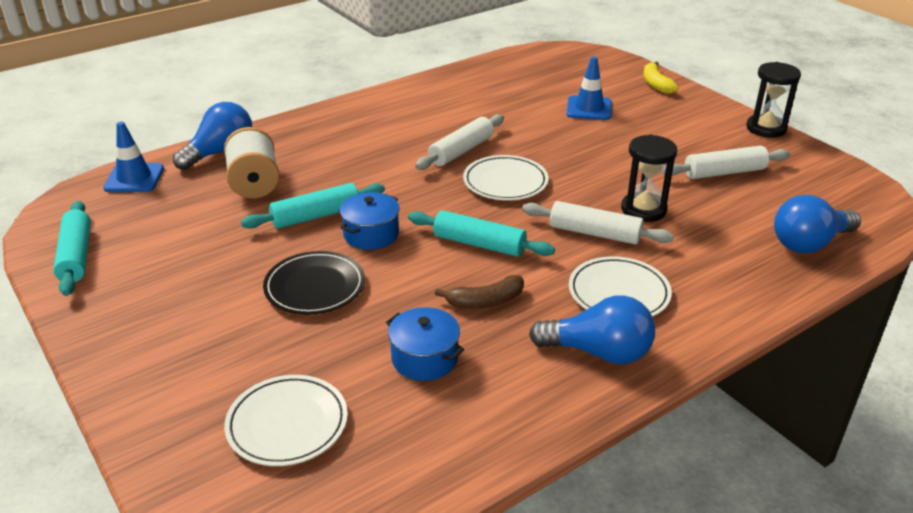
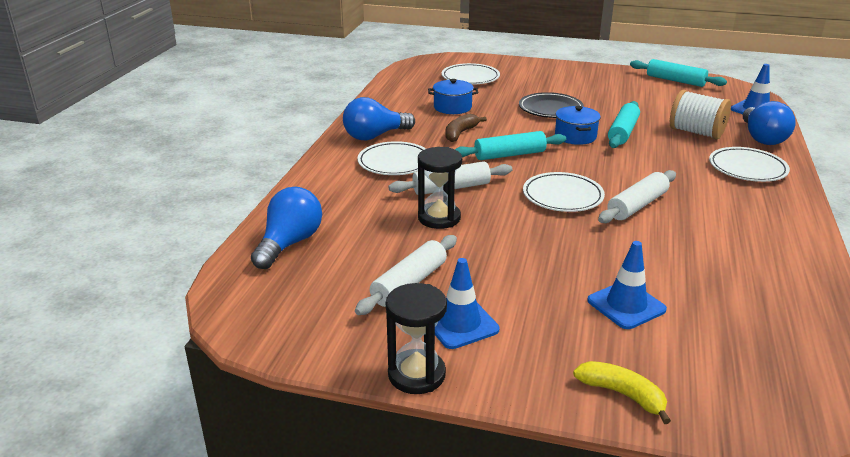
camera: 140 degrees right, 5 degrees down
white rolling pin [415,114,504,170] -> white rolling pin turned 45 degrees clockwise [598,170,676,223]
none -> blue traffic cone [435,258,499,349]
none -> white plate [709,147,790,182]

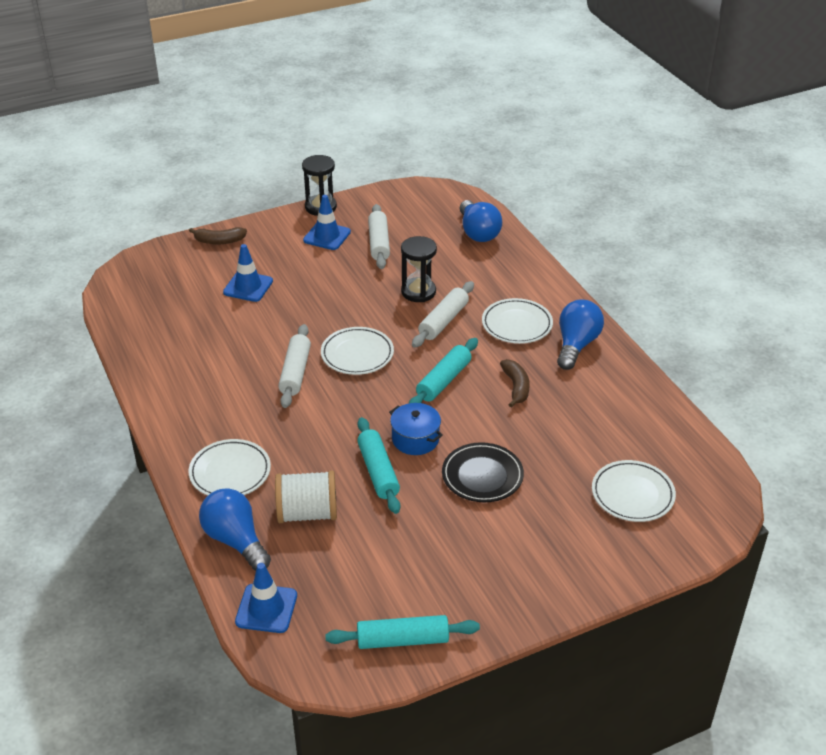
camera: 140 degrees right, 10 degrees up
blue pot [428,79,478,114] -> none
yellow banana [573,361,671,424] -> brown banana [189,227,247,244]

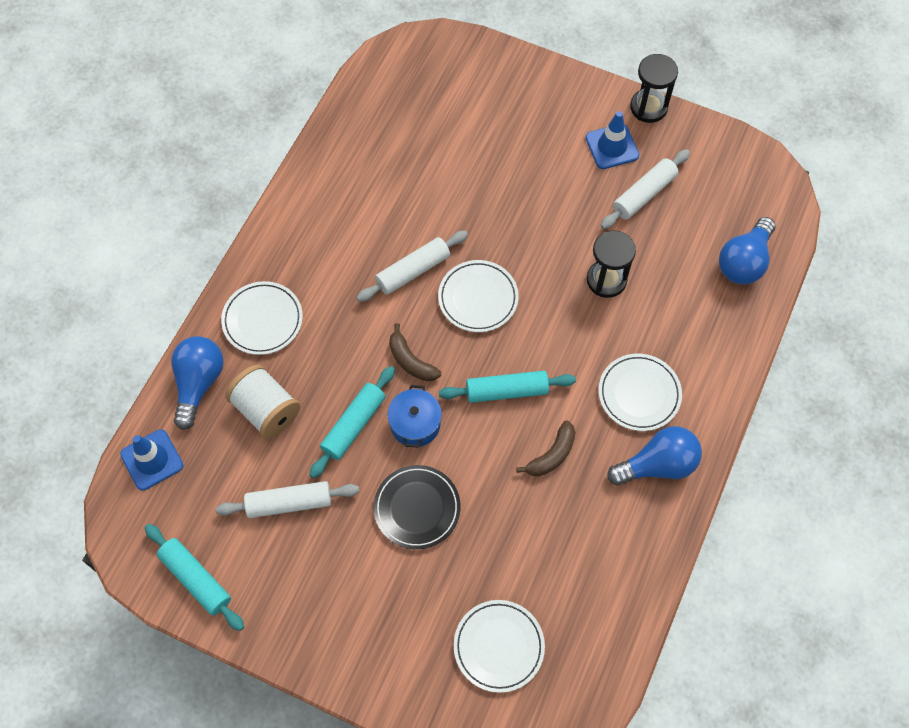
camera: 50 degrees right, 25 degrees up
brown banana [189,227,247,244] -> brown banana moved to [389,323,441,381]
blue traffic cone [223,244,273,302] -> none
white rolling pin [412,281,474,348] -> white rolling pin moved to [216,481,359,518]

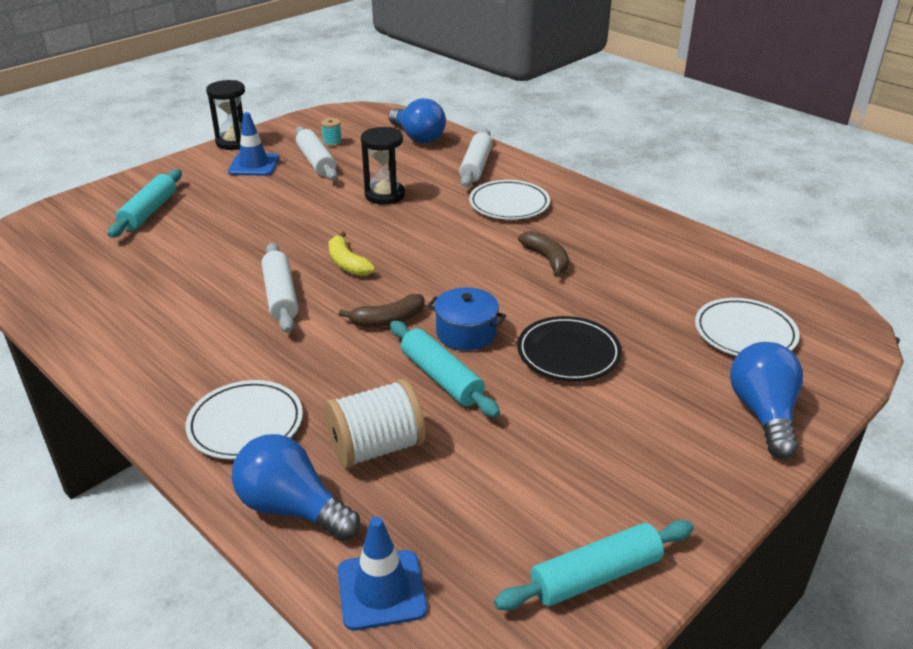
camera: 70 degrees left, 30 degrees down
white rolling pin [216,481,359,518] -> white rolling pin moved to [459,129,493,187]
white plate [438,260,519,332] -> yellow banana [329,232,375,276]
turquoise rolling pin [439,371,576,403] -> turquoise rolling pin moved to [108,169,182,238]
blue light bulb [607,426,702,486] -> blue light bulb moved to [730,342,803,459]
none -> turquoise spool [321,118,342,147]

